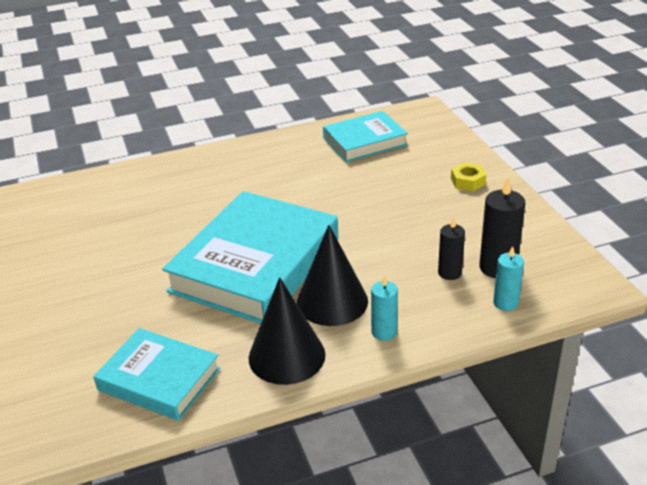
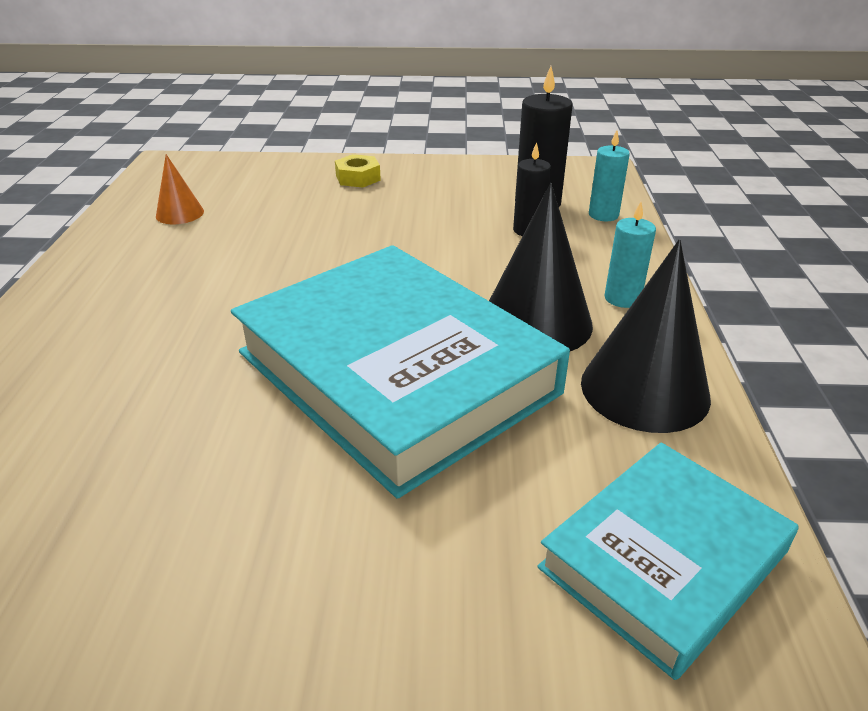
camera: 70 degrees left, 0 degrees up
turquoise book [323,111,408,162] -> orange cone [156,154,204,224]

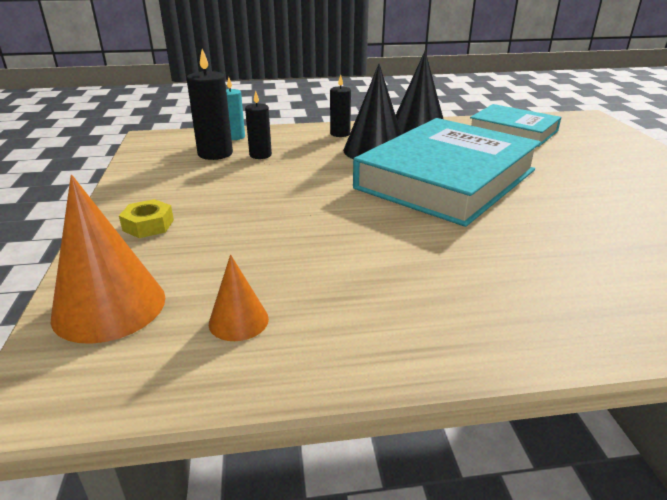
camera: 100 degrees left, 5 degrees down
turquoise candle [604,202,656,308] -> black candle [330,75,351,137]
none -> orange cone [51,175,165,344]

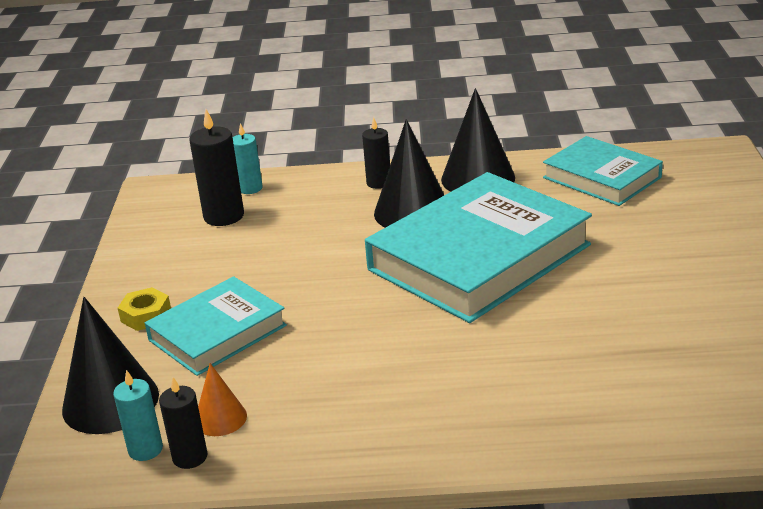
camera: 10 degrees right, 0 degrees up
orange cone [51,175,165,344] -> black cone [62,297,159,434]
black candle [245,91,272,159] -> black candle moved to [159,377,208,469]
none -> turquoise candle [113,370,163,461]
none -> turquoise book [145,276,287,376]

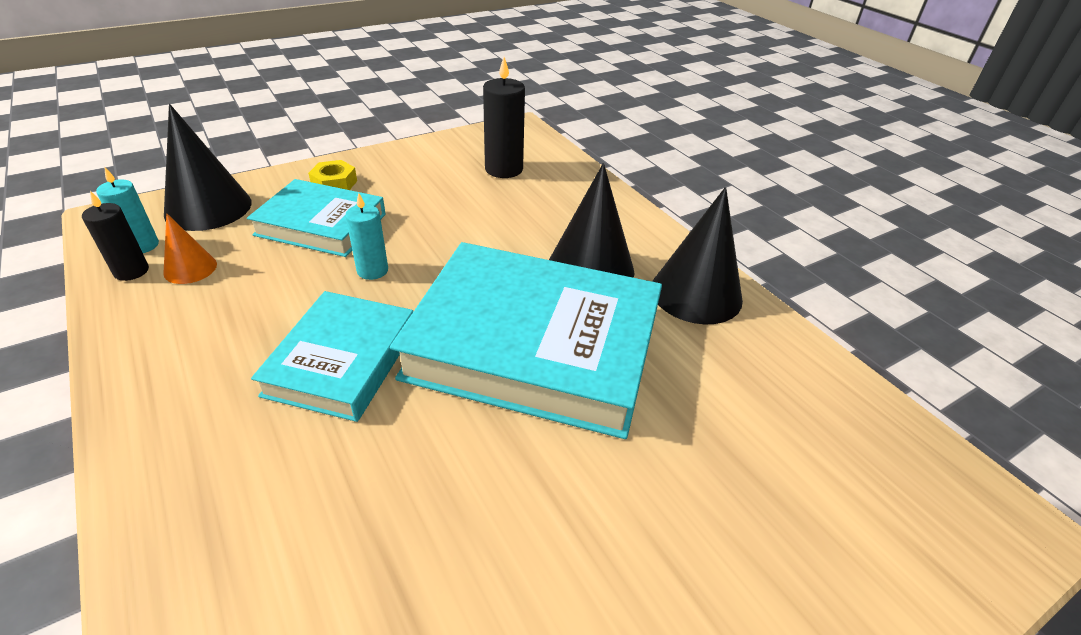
camera: 55 degrees right, 10 degrees up
turquoise candle [233,123,263,194] -> turquoise candle moved to [345,193,388,280]
black candle [362,117,390,189] -> none
turquoise book [543,136,663,206] -> turquoise book moved to [251,291,413,422]

